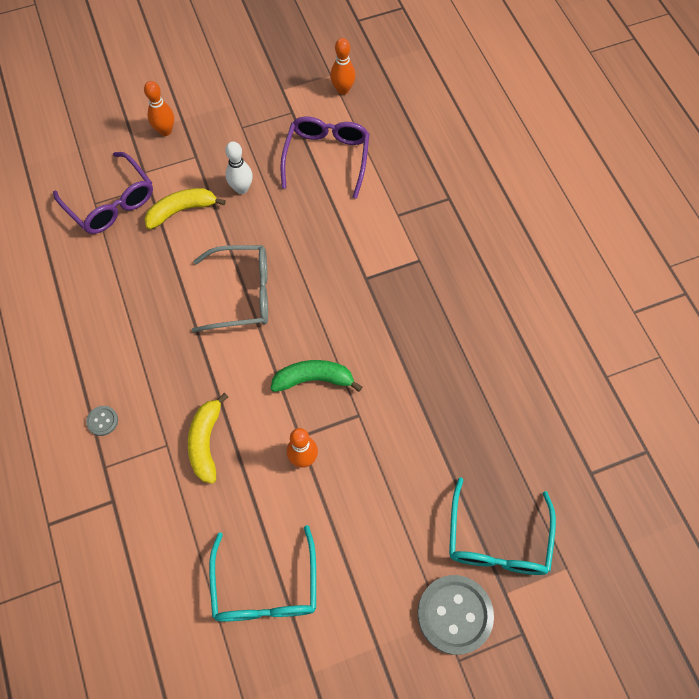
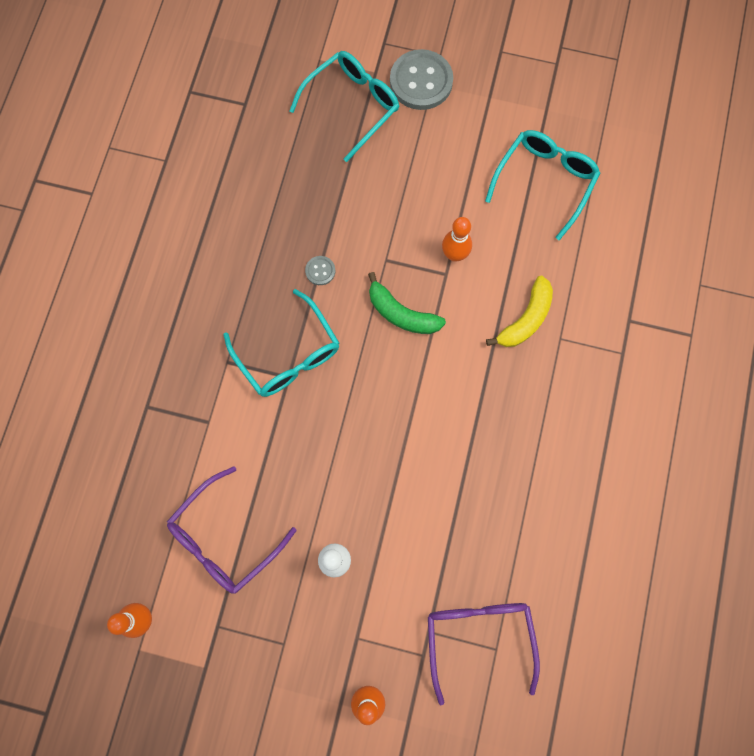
camera: 145 degrees left, 10 degrees up
grey button [86,406,118,436] -> grey button moved to [305,256,335,285]
yellow banana [145,188,226,229] -> none
grey glasses [192,245,268,333] -> none
none -> turquoise glasses [224,289,339,397]

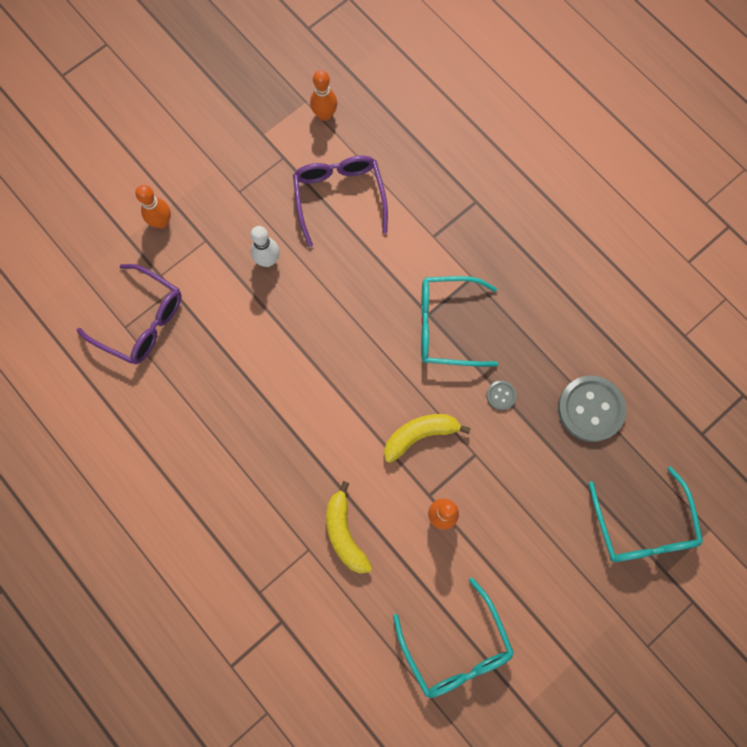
camera: 125 degrees right, 0 degrees up
green banana [368,272,446,334] -> yellow banana [384,414,471,463]
grey button [390,49,453,110] -> grey button moved to [558,375,626,442]

